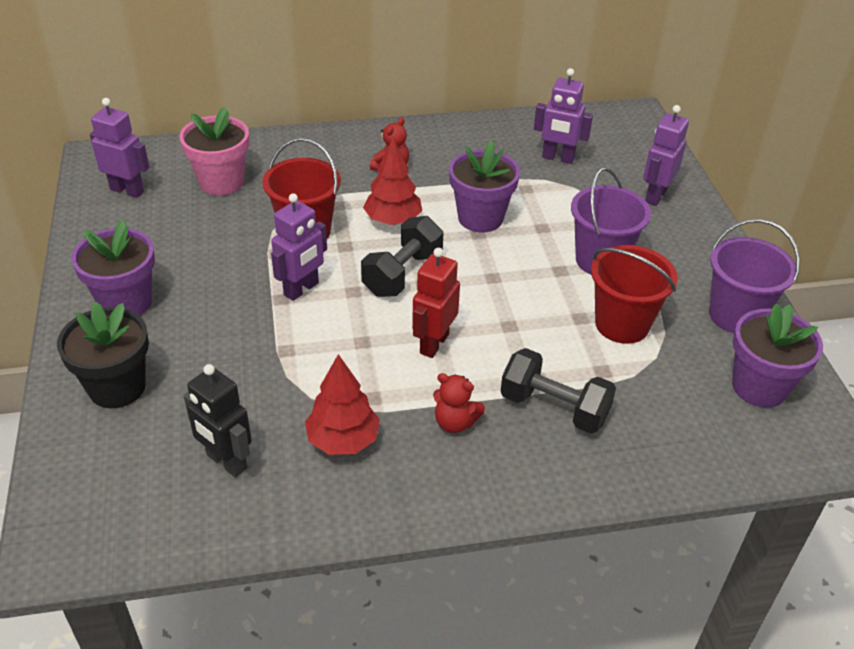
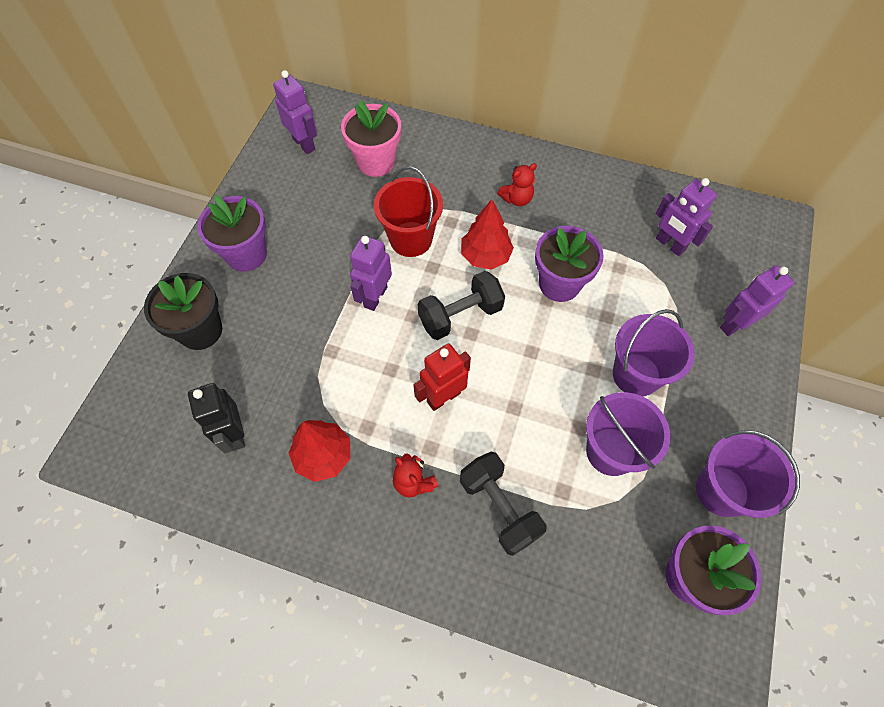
camera: 30 degrees right, 20 degrees up
purple robot [271,193,327,301] -> purple robot turned 135 degrees clockwise [350,235,392,311]
red bucket [591,245,678,344] -> purple bucket [586,392,670,476]

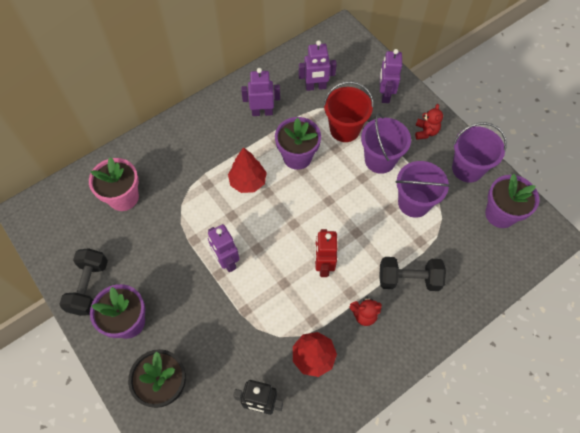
camera: 55 degrees left, 0 degrees up
purple robot [273,70,317,154] -> purple robot moved to [241,68,280,116]
red bucket [374,166,443,257] -> red bucket moved to [323,81,374,142]
black dumbbell [418,271,505,340] -> black dumbbell moved to [59,248,108,316]
red teddy bear [497,163,537,206] -> red teddy bear moved to [415,104,443,140]

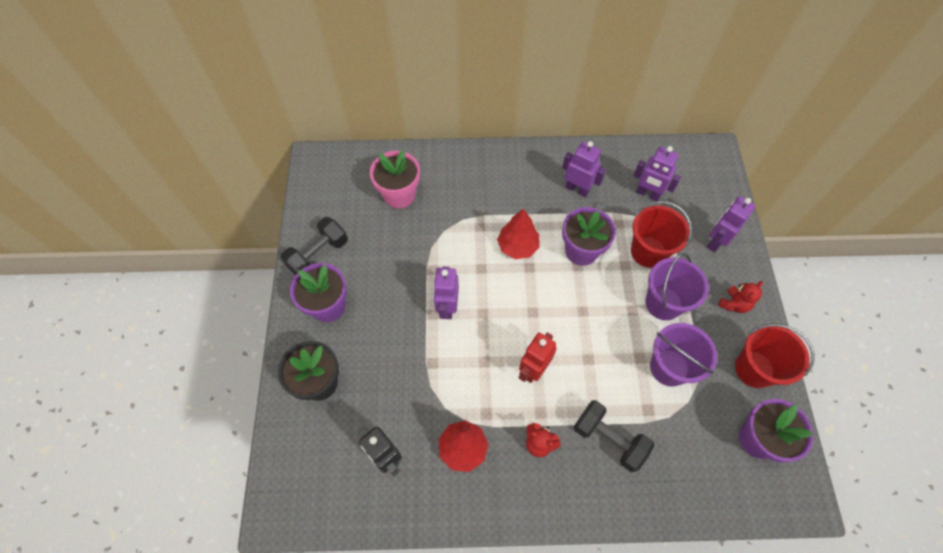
camera: 35 degrees right, 0 degrees up
purple bucket [452,122,507,183] -> red bucket [735,323,815,388]

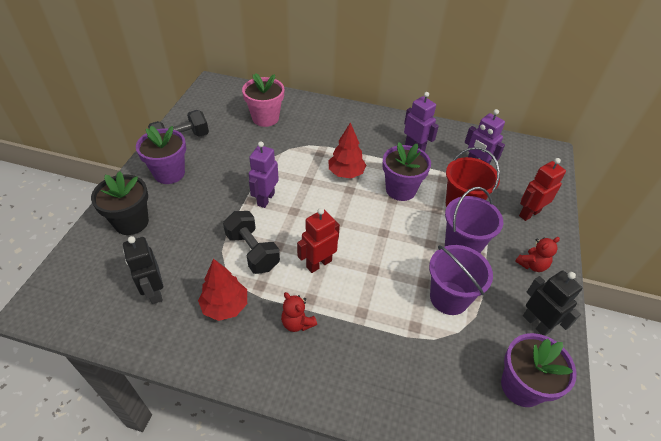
camera: 15 degrees right, 15 degrees down
black dumbbell [574,400,654,472] -> black dumbbell moved to [223,211,280,274]
purple robot [707,196,755,252] -> red robot [519,158,566,221]
red bucket [735,323,815,388] -> black robot [523,270,582,336]

